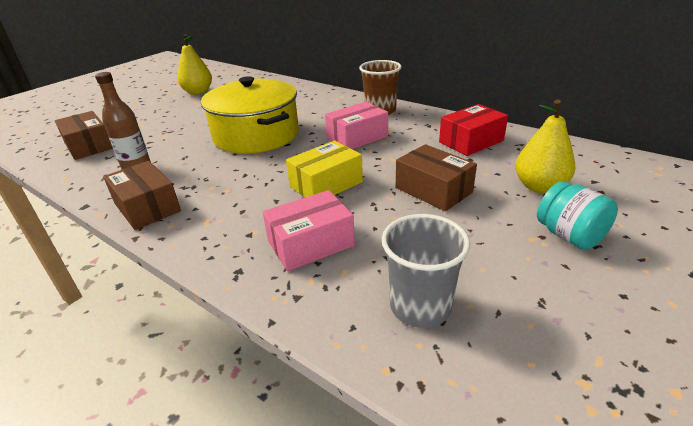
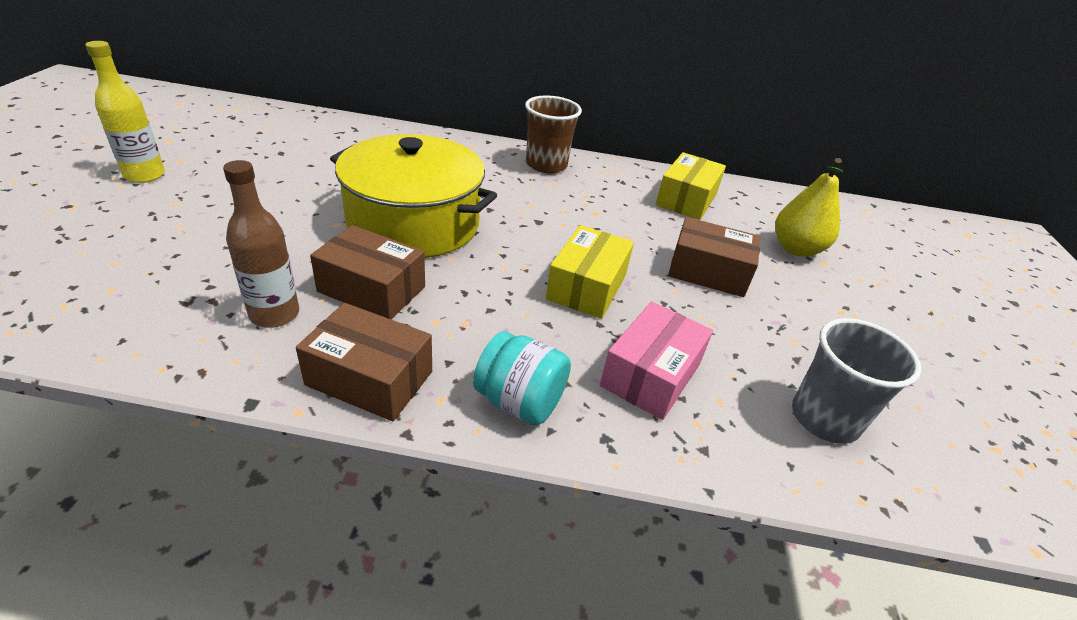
camera: 35 degrees left, 5 degrees up
brown box [55,111,113,160] -> brown box moved to [310,225,425,319]
yellow pear [177,34,212,95] -> none
pink box [325,102,388,149] -> none
red box [439,104,508,156] -> yellow box [656,152,726,220]
turquoise jar [537,181,618,250] -> turquoise jar moved to [473,331,571,425]
none -> yellow bottle [85,41,165,183]

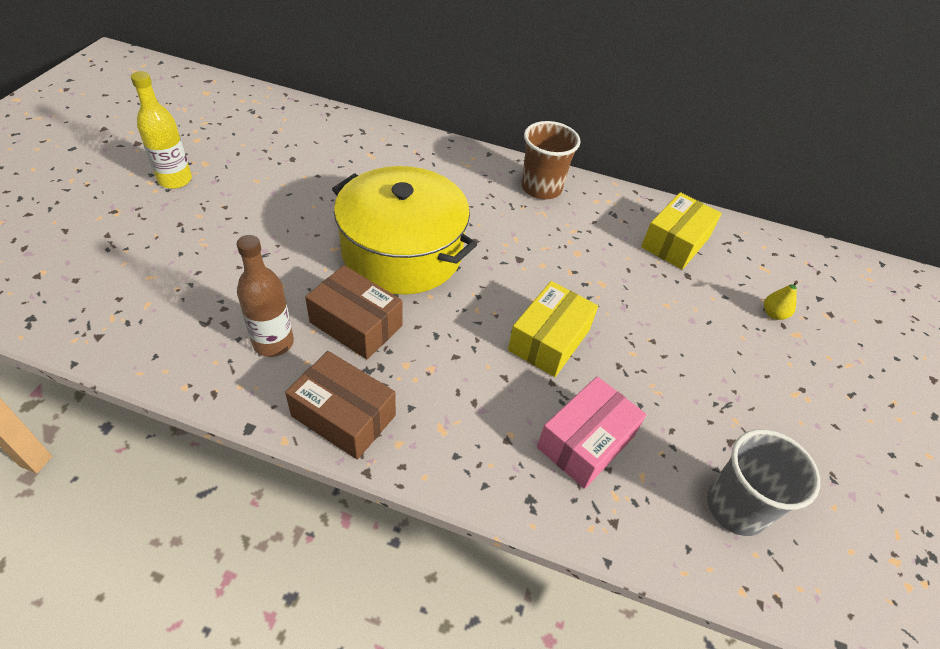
camera: 10 degrees right, 10 degrees up
turquoise jar [473,331,571,425] -> none
brown box [668,217,760,297] -> none
yellow pear [775,158,843,257] -> yellow pear [764,281,798,320], size x0.50

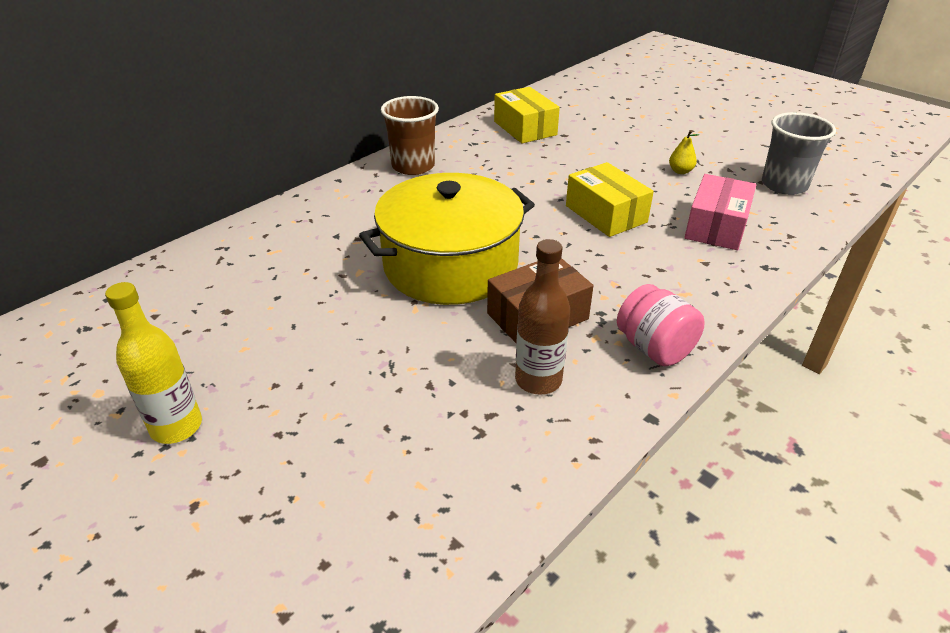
camera: 60 degrees left, 10 degrees down
brown box [285,351,396,460] -> pink jar [617,284,704,366]
pink box [537,376,647,489] -> pink box turned 45 degrees clockwise [685,174,756,250]
yellow pear [764,281,798,320] -> yellow pear moved to [669,130,700,174]

